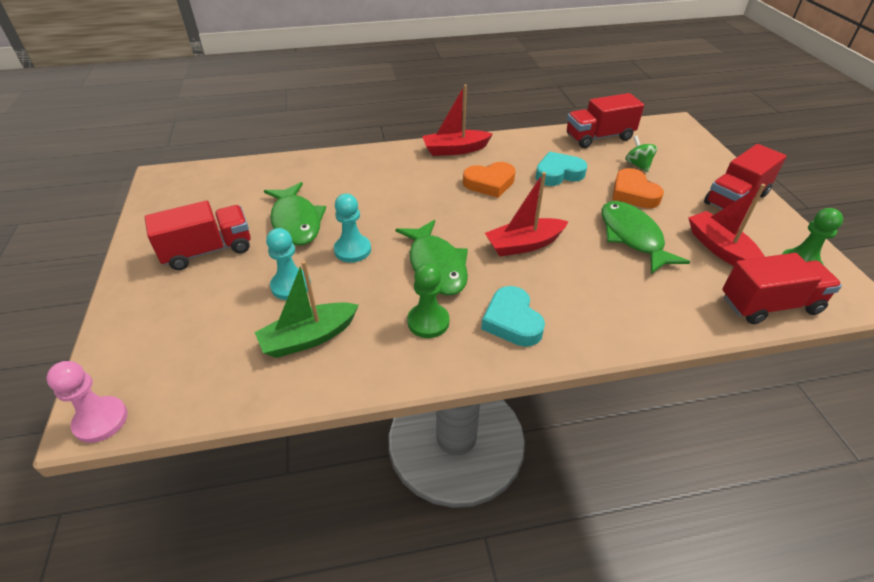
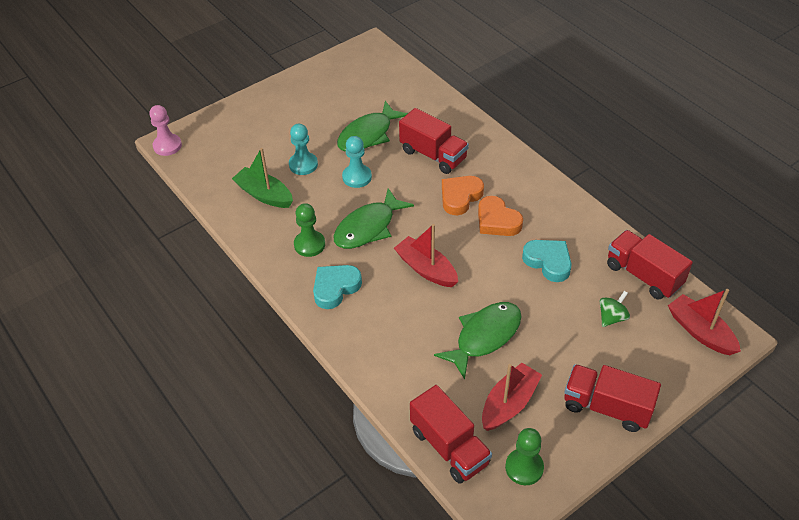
camera: 65 degrees right, 5 degrees up
red truck [145,201,251,270] -> red truck moved to [399,108,469,174]
red boat [422,84,493,156] -> red boat moved to [668,289,741,355]
orange heart [612,168,664,208] -> orange heart moved to [442,176,484,215]

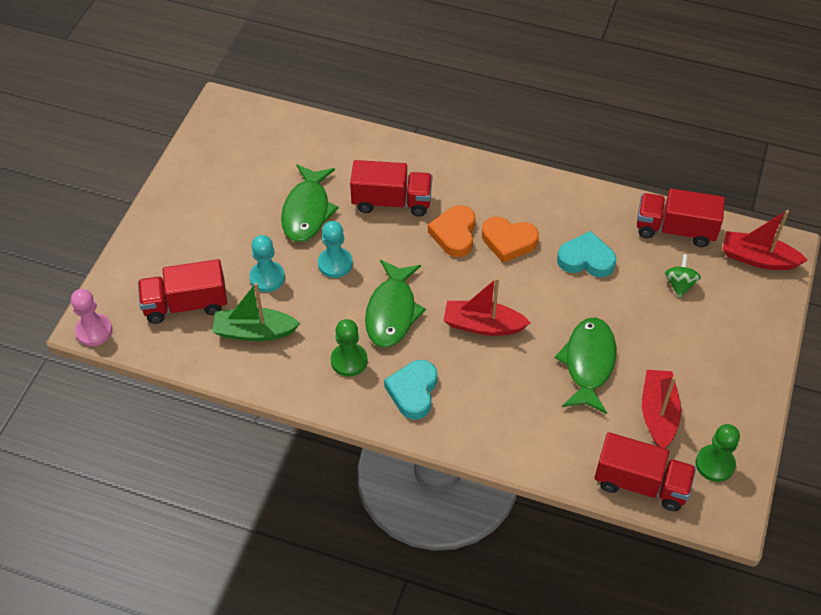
camera: 35 degrees left, 5 degrees up
red truck [564,364,661,432] -> red truck moved to [138,259,227,324]

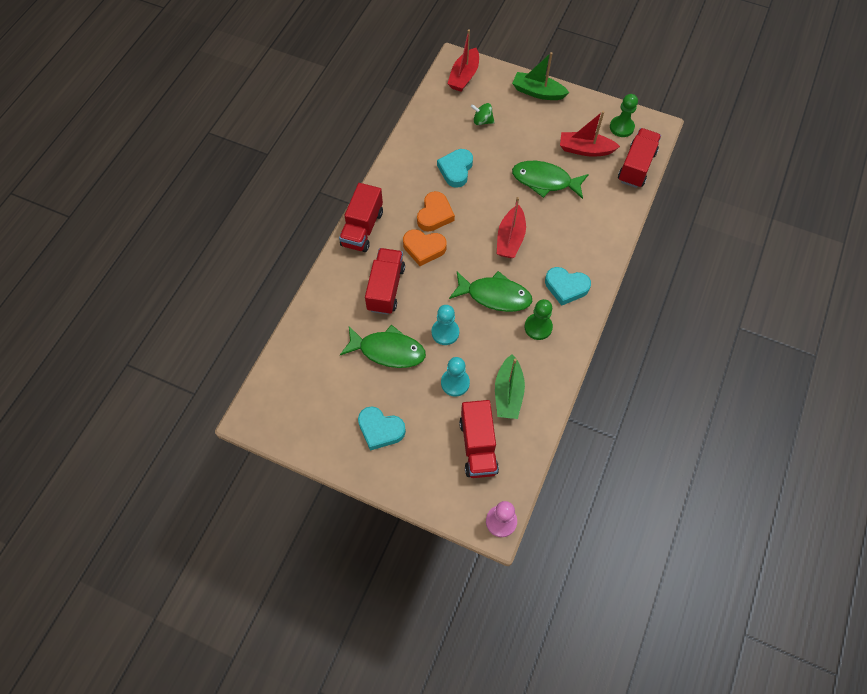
camera: 85 degrees left, 10 degrees up
red truck [637,188,725,247] -> red truck moved to [339,183,383,252]
none -> turquoise heart [358,406,406,451]
none -> green boat [512,52,569,100]

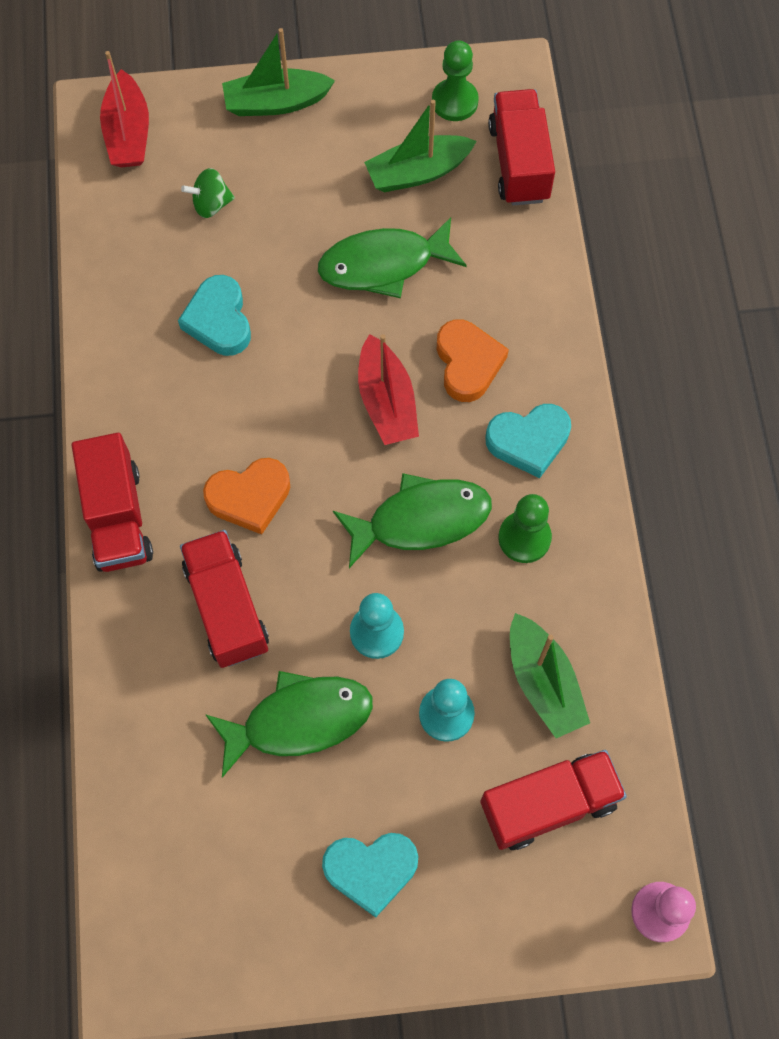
camera: 30 degrees left, 5 degrees up
orange heart [417,191,455,231] -> orange heart moved to [437,319,509,402]
red truck [459,400,499,478] -> red truck turned 75 degrees counterclockwise [480,750,627,850]
red boat [560,111,620,157] -> green boat [364,99,477,192]

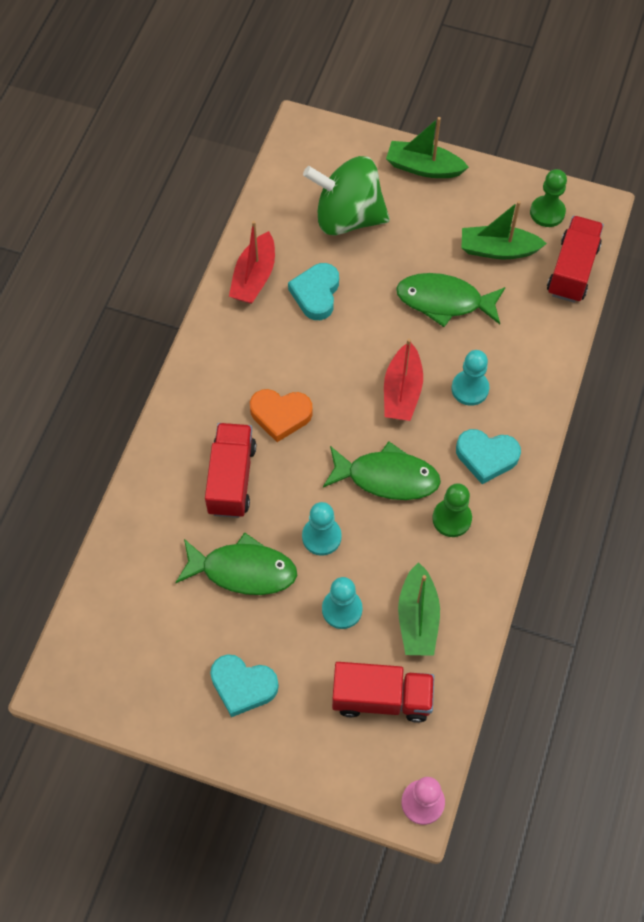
camera: 25 degrees right, 5 degrees down
red truck [72,433,153,572] -> none
red boat [100,51,149,167] -> red boat moved to [229,221,275,304]
green spinning top [181,168,235,218] -> green spinning top [303,156,390,235], size x2.38
orange heart [437,319,509,402] -> turquoise pawn [451,350,489,406]

